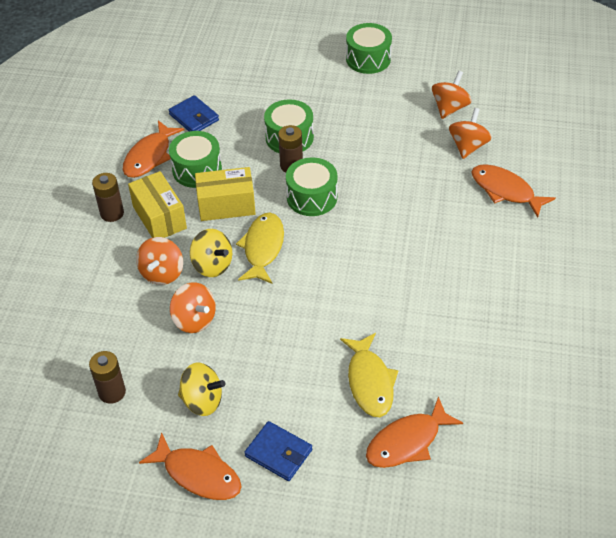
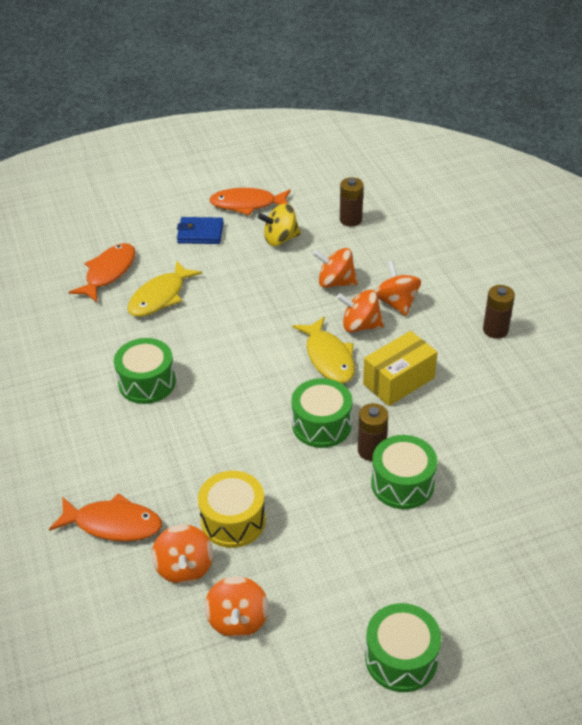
camera: 150 degrees right, 5 degrees down
orange fish [122,120,184,178] -> none
yellow box [128,171,187,238] -> none
blue wallet [168,95,219,131] -> none
green drum [169,131,222,188] -> green drum moved to [114,338,176,404]
yellow spinning top [190,229,232,277] -> orange spinning top [337,290,384,332]
yellow fish [340,333,399,417] -> yellow fish turned 105 degrees counterclockwise [128,260,202,317]
none -> yellow drum [198,471,266,548]

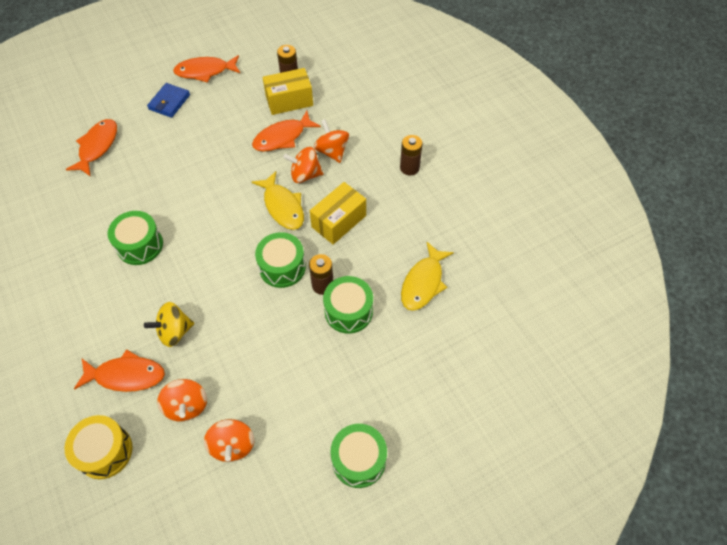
camera: 10 degrees left, 15 degrees up
yellow fish [128,260,202,317] -> yellow fish moved to [401,242,454,311]
blue wallet [177,217,224,244] -> blue wallet turned 60 degrees counterclockwise [147,83,190,118]
yellow drum [198,471,266,548] -> yellow drum moved to [64,415,132,479]
yellow spinning top [258,203,301,246] -> yellow spinning top moved to [144,302,194,347]
orange spinning top [313,248,358,288] -> orange fish [252,111,321,151]
none -> yellow box [263,68,313,115]

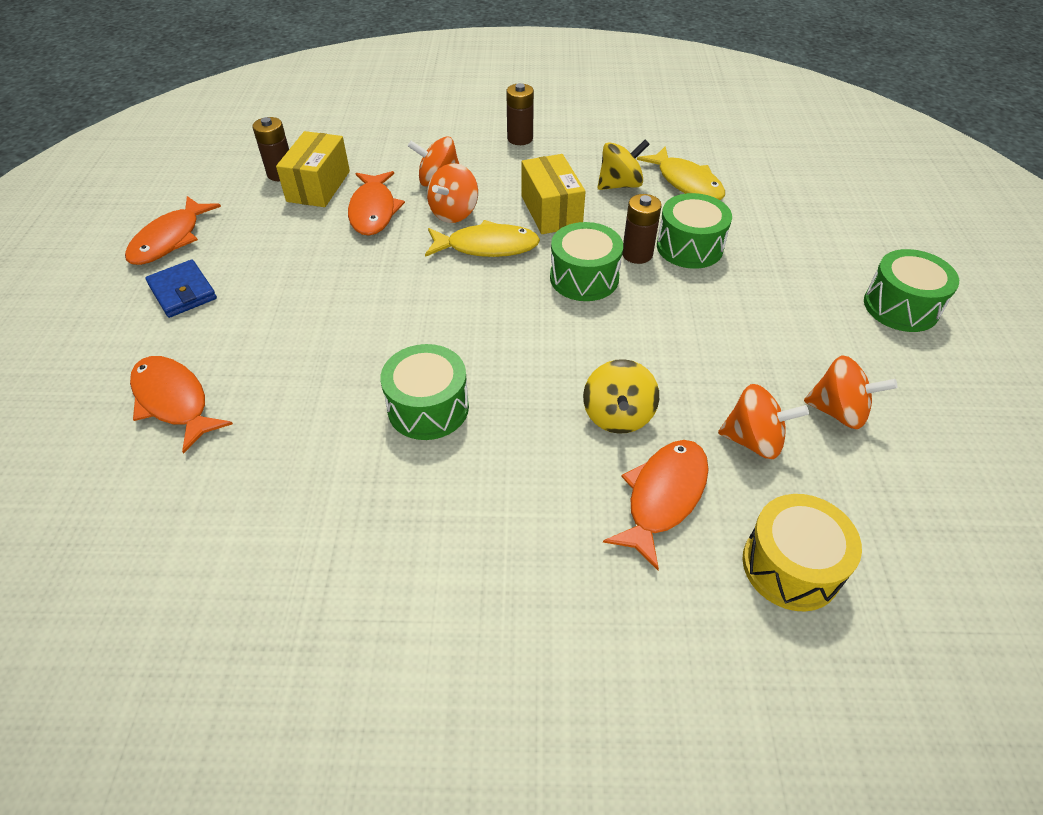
camera: 60 degrees left, 10 degrees down
none -> yellow spinning top [598,139,650,190]

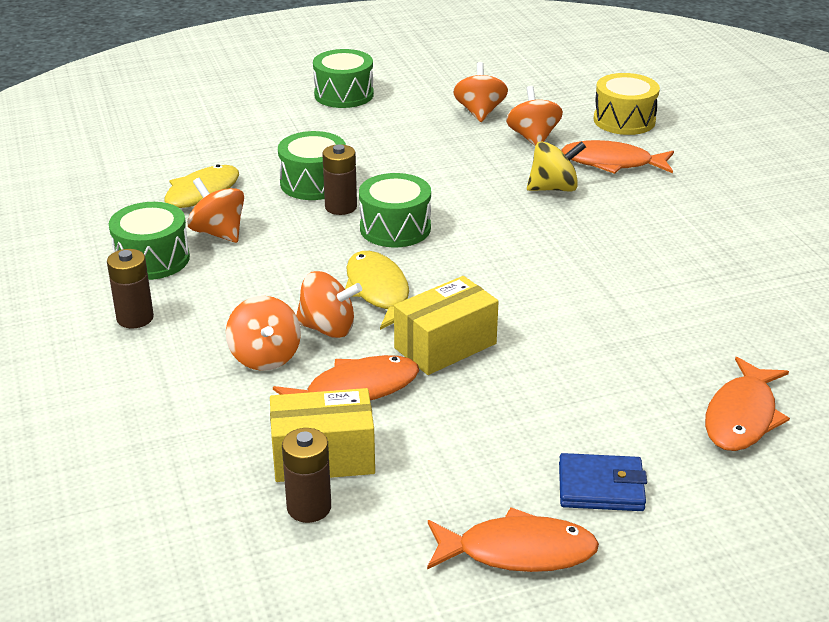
camera: 110 degrees left, 15 degrees down
blue wallet [145,260,217,318] -> blue wallet turned 60 degrees clockwise [559,453,647,511]
green drum [380,344,469,440] -> green drum moved to [109,202,190,280]
yellow box [522,154,586,234] -> yellow box moved to [394,276,499,375]
yellow spinning top [598,139,650,190] -> orange spinning top [187,178,244,243]

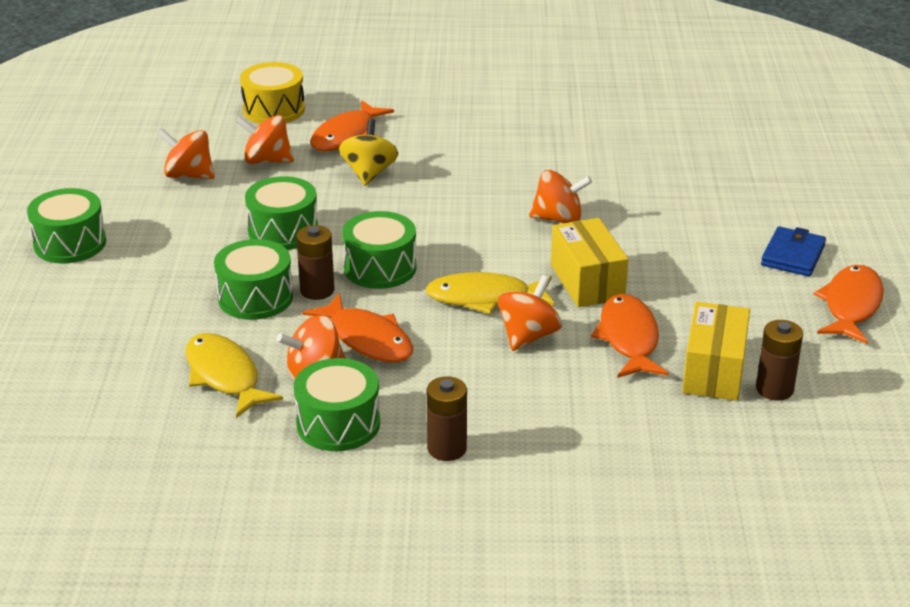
camera: 70 degrees left, 0 degrees up
orange spinning top [226,296,301,371] -> orange spinning top moved to [529,170,592,223]
orange fish [705,357,790,451] -> orange fish moved to [302,293,413,362]
none -> green drum [245,176,318,250]

